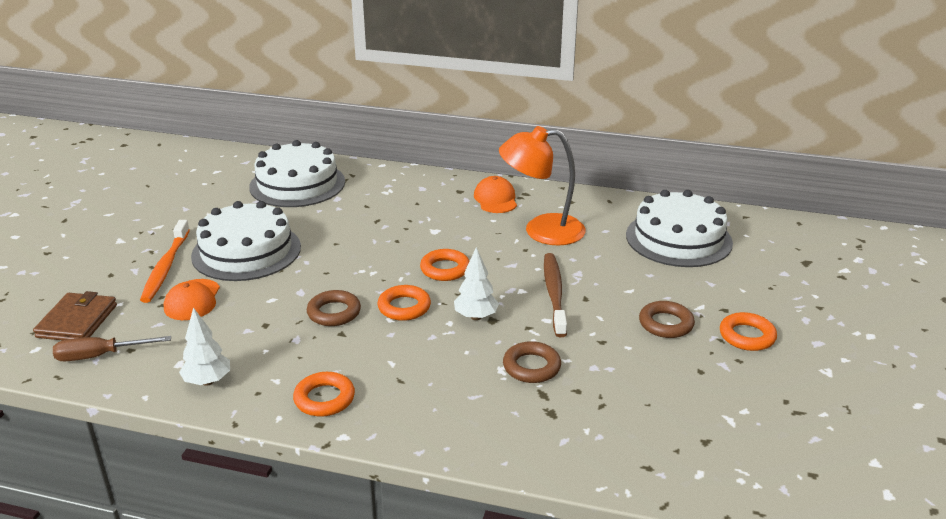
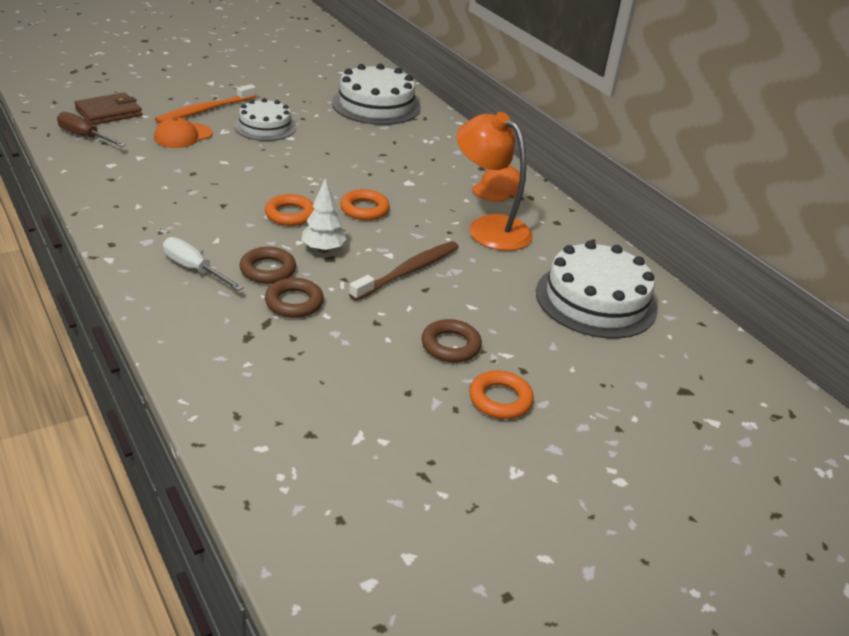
camera: 40 degrees right, 5 degrees up
white tree [179,308,230,386] -> none
white cake [191,201,301,281] -> white cake [234,98,296,141], size x0.63
orange ring [293,372,355,417] -> none
brown ring [307,290,361,326] -> brown ring moved to [239,247,296,284]
none -> white screwdriver [163,237,244,291]

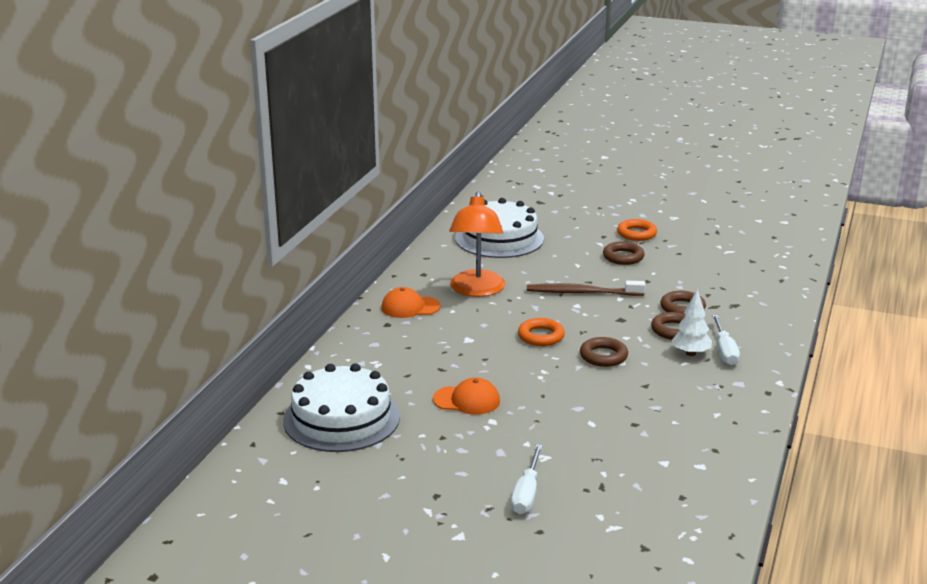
camera: 125 degrees left, 10 degrees down
brown screwdriver [57,112,126,147] -> none
brown wallet [74,93,142,125] -> none
orange cap [154,117,213,148] -> orange cap moved to [433,378,500,414]
orange toothbrush [155,84,256,123] -> white screwdriver [511,444,543,514]
white cake [234,98,296,141] -> none
orange ring [265,194,314,226] -> brown ring [580,337,628,367]
white tree [301,178,346,253] -> white tree moved to [671,289,712,356]

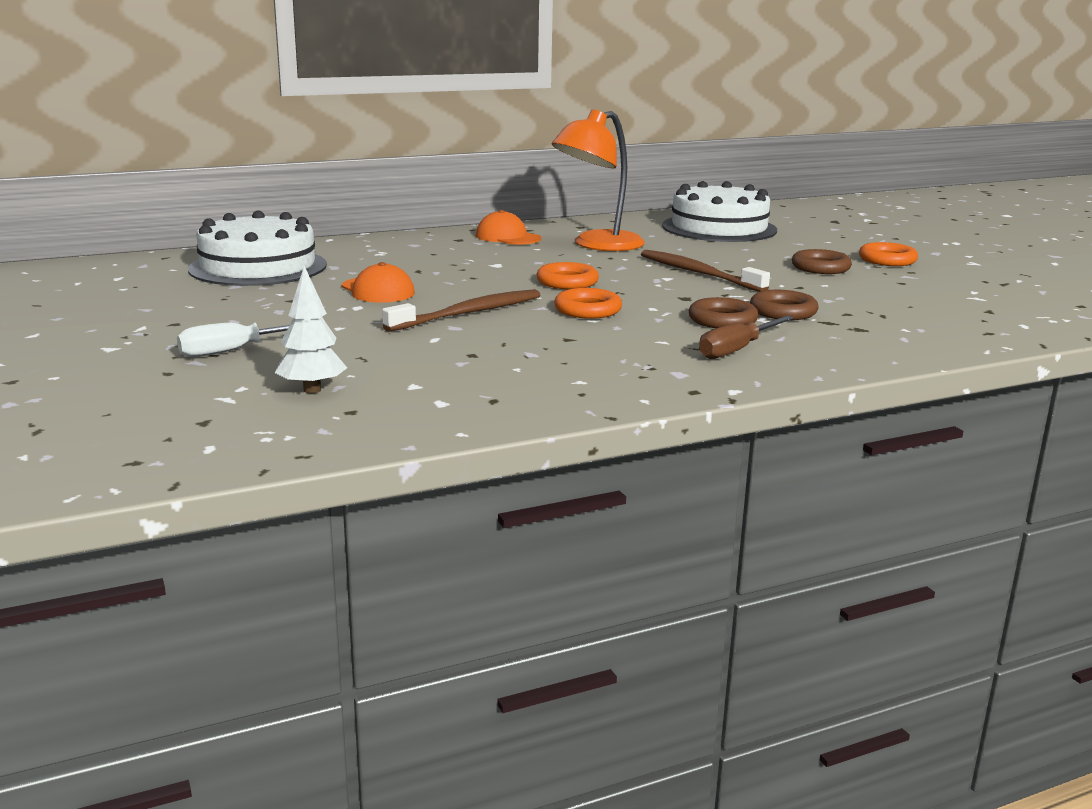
camera: 45 degrees right, 5 degrees down
brown ring [580,337,628,367] -> orange ring [554,288,622,319]
white tree [671,289,712,356] -> white tree moved to [275,266,347,393]
white screwdriver [712,315,740,365] -> brown screwdriver [699,316,794,359]
none -> brown toothbrush [382,289,540,332]

